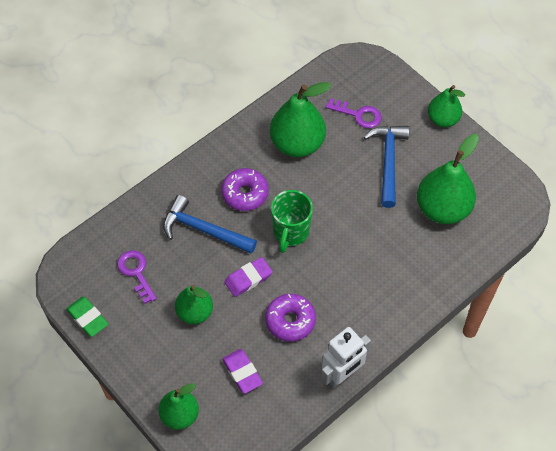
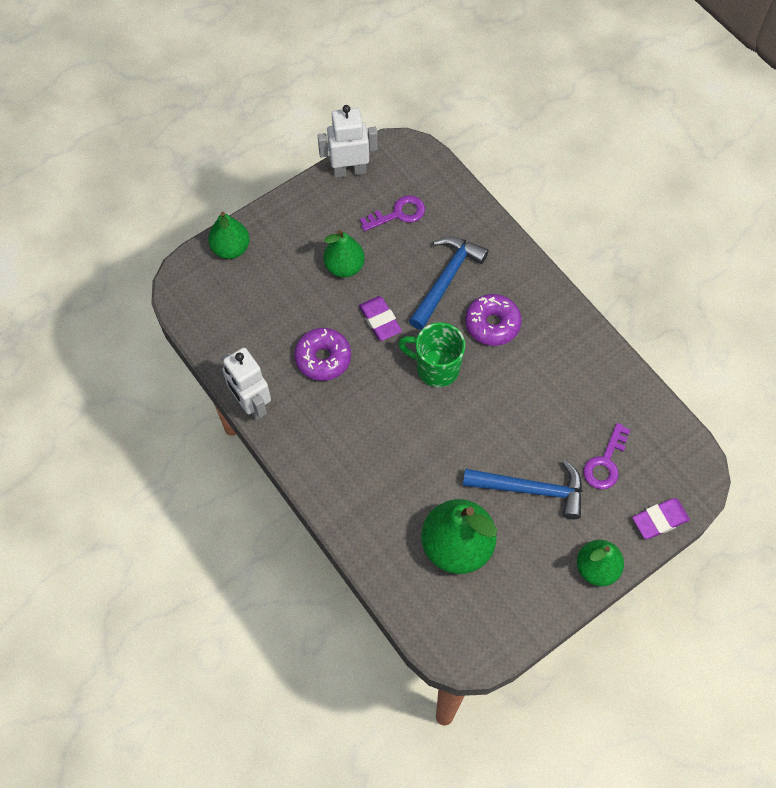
camera: 95 degrees right, 5 degrees up
green eraser [66,297,108,337] -> white robot [318,105,378,178]
purple eraser [222,349,263,394] -> purple eraser moved to [632,498,690,539]
green pear [270,82,331,157] -> none

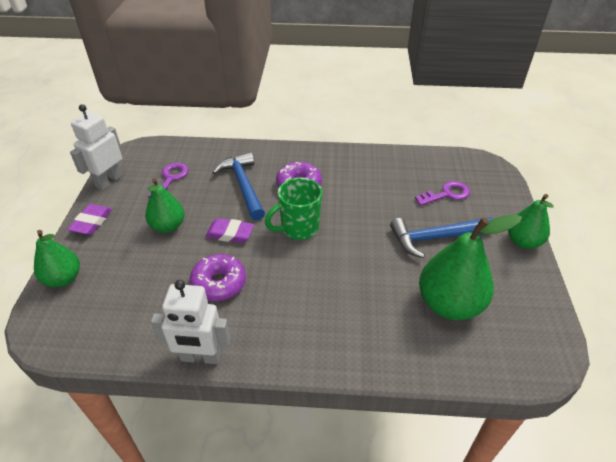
camera: 50 degrees left, 20 degrees down
blue hammer [463,460,583,519] -> blue hammer turned 150 degrees counterclockwise [390,217,494,258]
purple key [583,423,630,489] -> purple key turned 90 degrees counterclockwise [415,181,470,206]
purple eraser [632,498,690,539] -> purple eraser moved to [67,204,112,235]

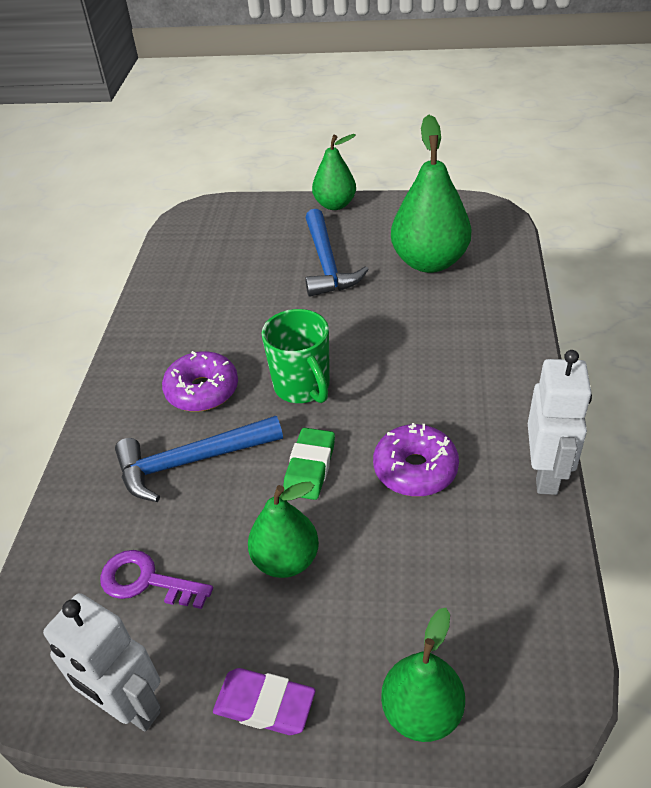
camera: 85 degrees left, 0 degrees up
purple eraser [205,218,254,243] -> green eraser [283,428,335,500]
purple key [415,181,470,206] -> none

